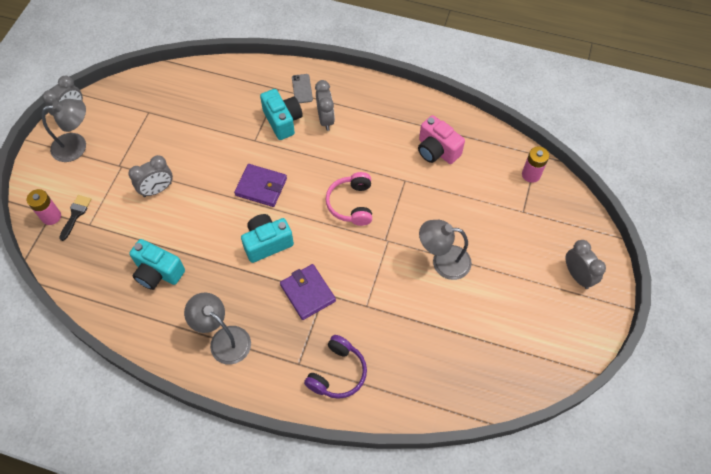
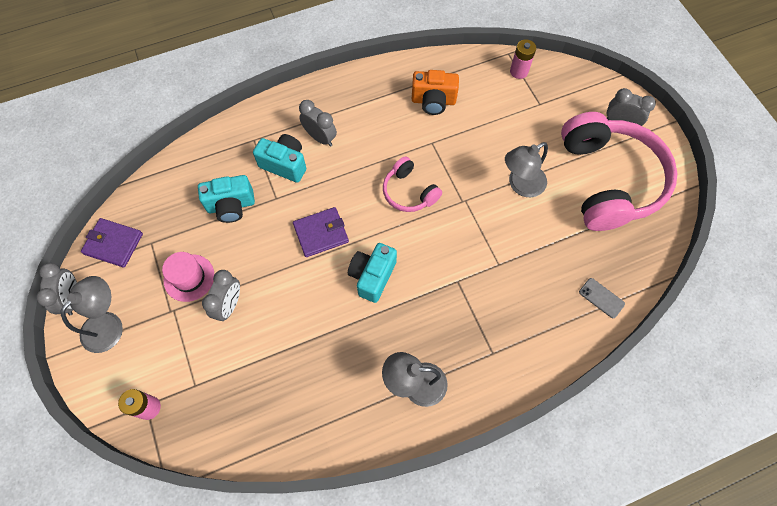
camera: 40 degrees left, 5 degrees up
black brush [59,195,92,241] -> none
turquoise camera [129,239,185,290] -> turquoise camera moved to [198,175,255,223]
purple wallet [280,264,336,320] -> purple wallet moved to [81,218,143,268]
grey phone [292,74,313,103] -> grey phone moved to [579,278,625,318]
purple headphones [304,335,367,399] -> none
pink camera [418,115,465,164] -> orange camera [412,70,459,115]
none -> pink hat [162,252,214,302]
none -> pink headphones [561,112,678,231]

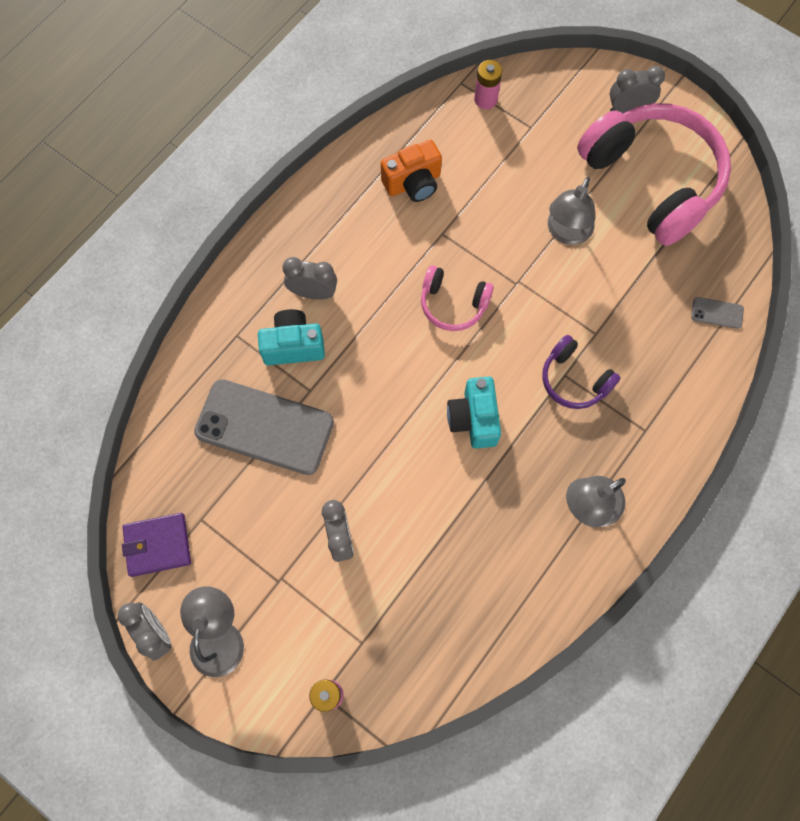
camera: 30 degrees left, 5 degrees up
pink hat [162,252,214,302] -> none
turquoise camera [198,175,255,223] -> grey phone [194,379,334,475]
purple wallet [293,207,349,257] -> none
none -> purple headphones [542,335,620,409]

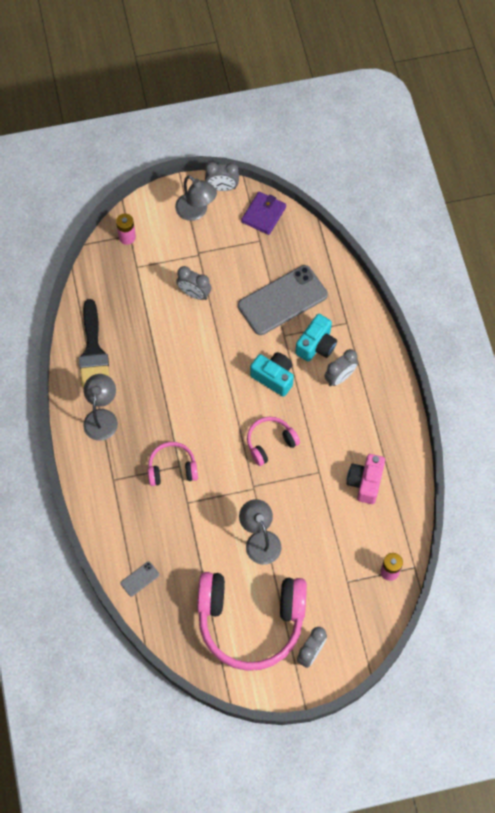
camera: 130 degrees right, 5 degrees down
orange camera [381,140,442,202] -> pink camera [347,454,385,504]
turquoise camera [447,377,501,449] -> turquoise camera moved to [250,352,294,397]
purple headphones [542,335,620,409] -> pink headphones [148,442,198,486]
none -> black brush [79,299,109,387]

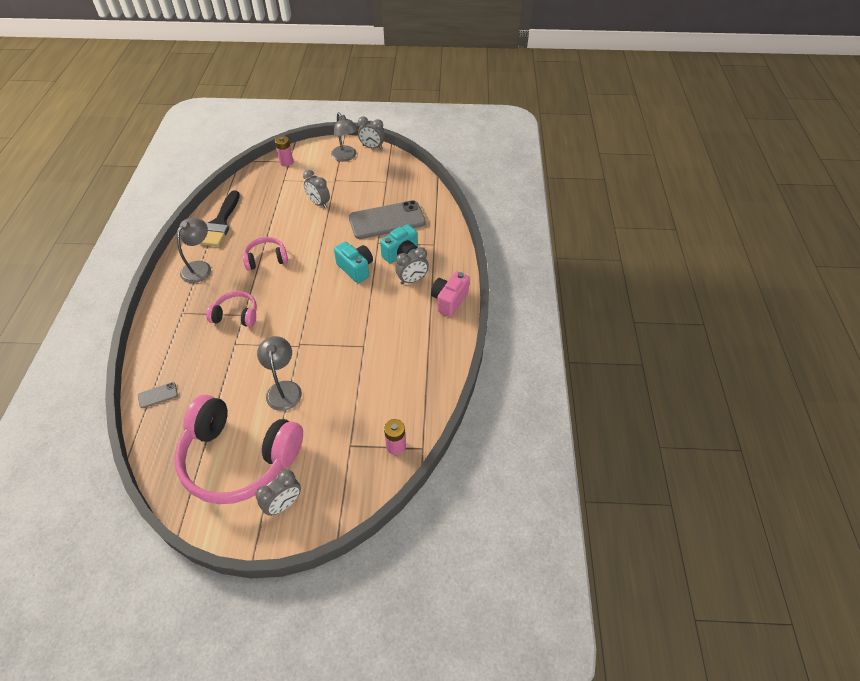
camera: 15 degrees right, 15 degrees down
purple wallet [241,192,286,235] -> none
pink headphones [247,417,300,466] -> pink headphones moved to [243,237,288,271]
pink camera [347,454,385,504] -> pink camera moved to [431,271,470,317]

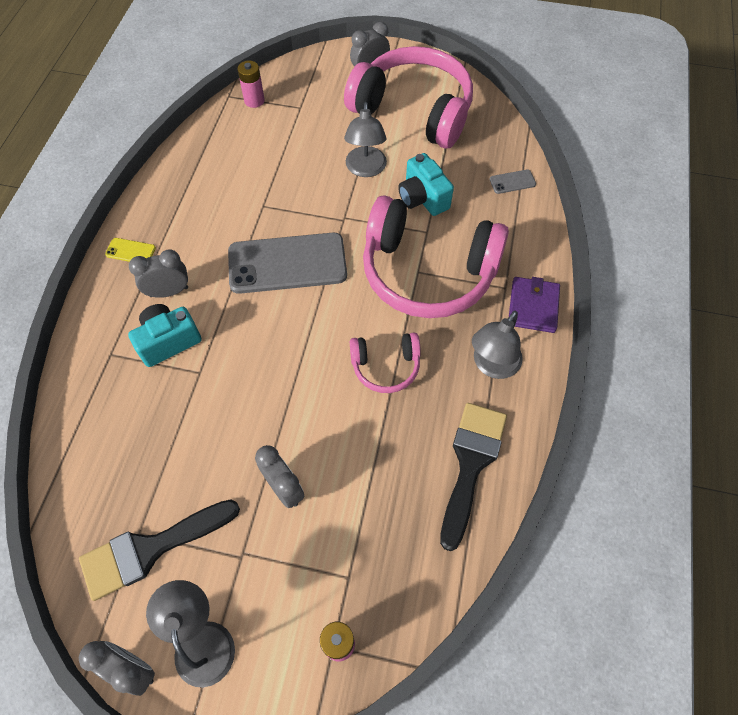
camera: 170 degrees left, 10 degrees up
pink headphones [206,291,257,327] -> pink headphones [363,195,509,318], size x2.09
turquoise camera [334,242,373,283] -> turquoise camera moved to [398,153,454,216]
grey phone [349,200,426,239] -> grey phone moved to [228,233,347,294]
pink camera [431,271,470,317] -> yellow phone [105,238,156,262]
none -> black brush [79,499,240,601]
none -> purple wallet [509,277,560,333]

